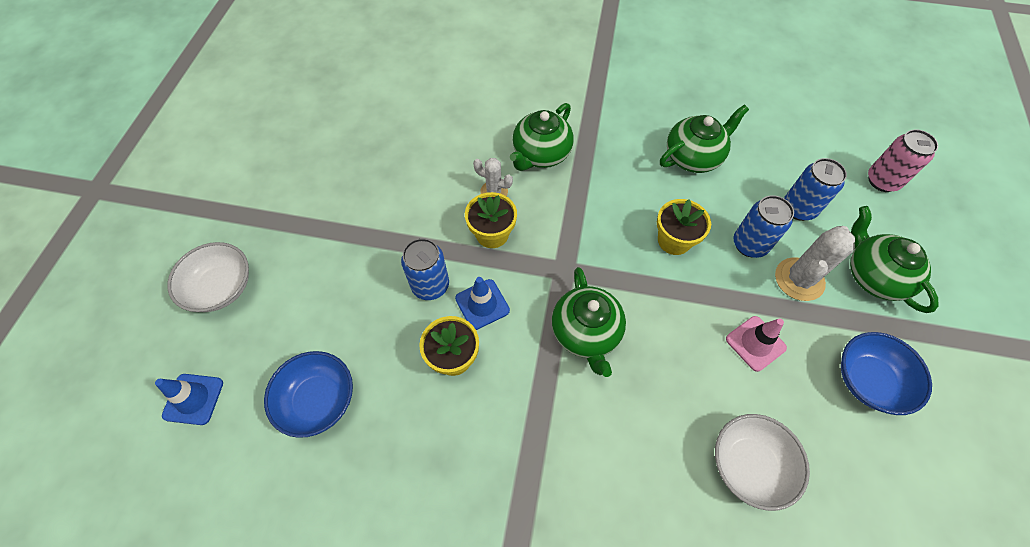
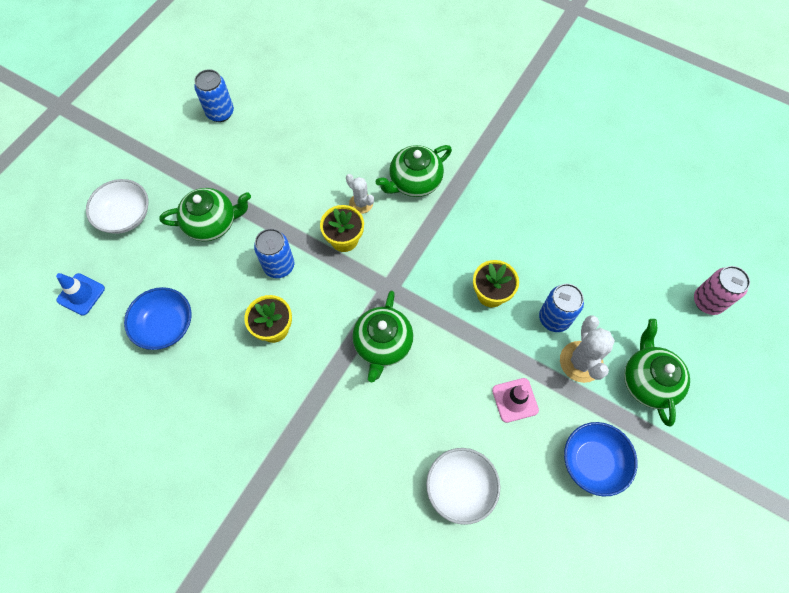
camera: 20 degrees right, 5 degrees up
blue traffic cone [455,277,510,330] -> none
green teapot [660,105,749,173] -> green teapot moved to [159,188,251,241]
white cactus [775,226,855,301] -> white cactus turned 60 degrees counterclockwise [560,315,615,383]
blue can [784,158,847,221] -> blue can moved to [194,69,234,122]

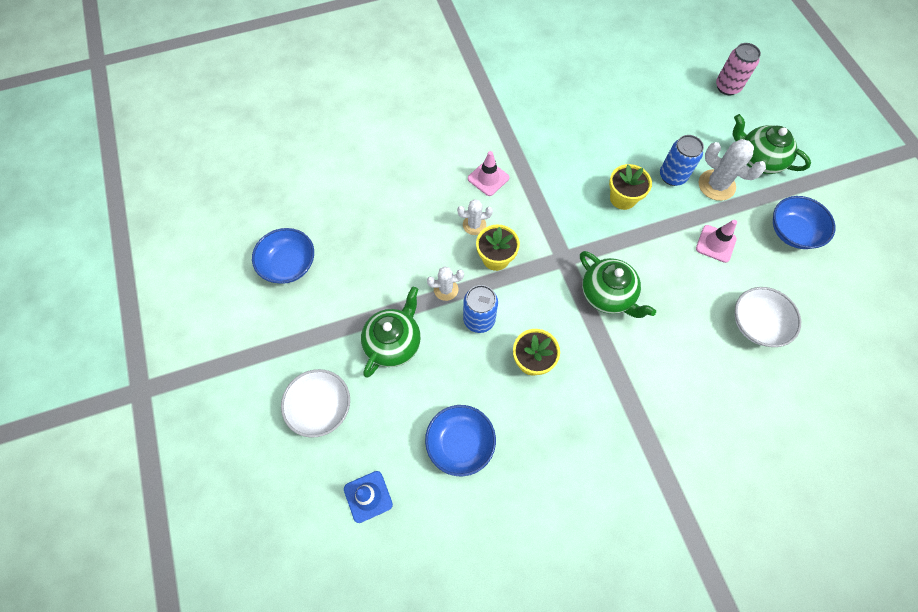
camera: 50 degrees left, 0 degrees up
blue can [194,69,234,122] -> blue bowl [252,228,314,284]
green teapot [375,145,452,197] -> pink traffic cone [468,151,509,196]
none -> white cactus [427,266,464,301]

